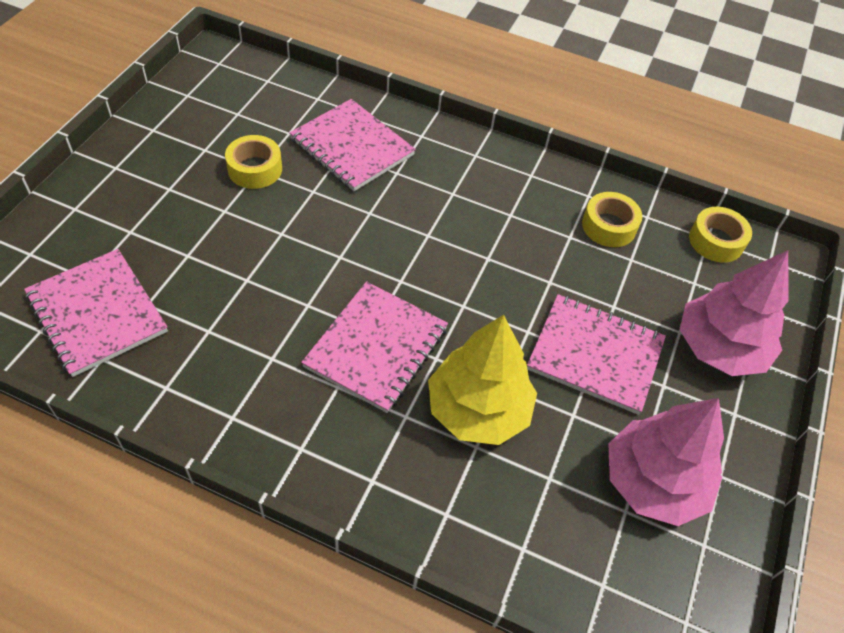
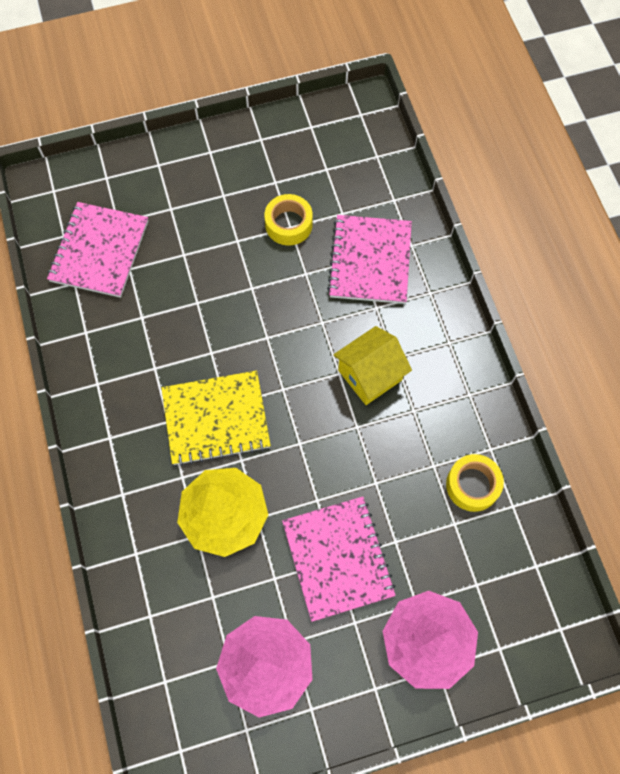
camera: 55 degrees right, 15 degrees up
pink notebook [301,281,448,413] -> yellow notebook [162,371,271,466]
yellow tape [689,207,752,263] -> none
none -> yellow house [333,326,412,405]

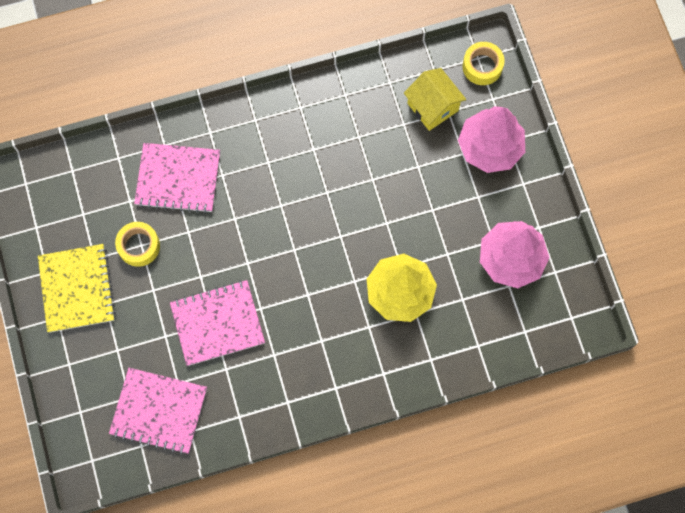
camera: 90 degrees left, 5 degrees up
yellow notebook [162,371,271,466] -> yellow notebook moved to [38,244,116,333]
pink notebook [282,497,396,622] -> pink notebook moved to [170,280,265,366]
yellow house [333,326,412,405] -> yellow house moved to [404,68,466,131]
yellow tape [446,454,504,512] -> yellow tape moved to [462,42,505,85]

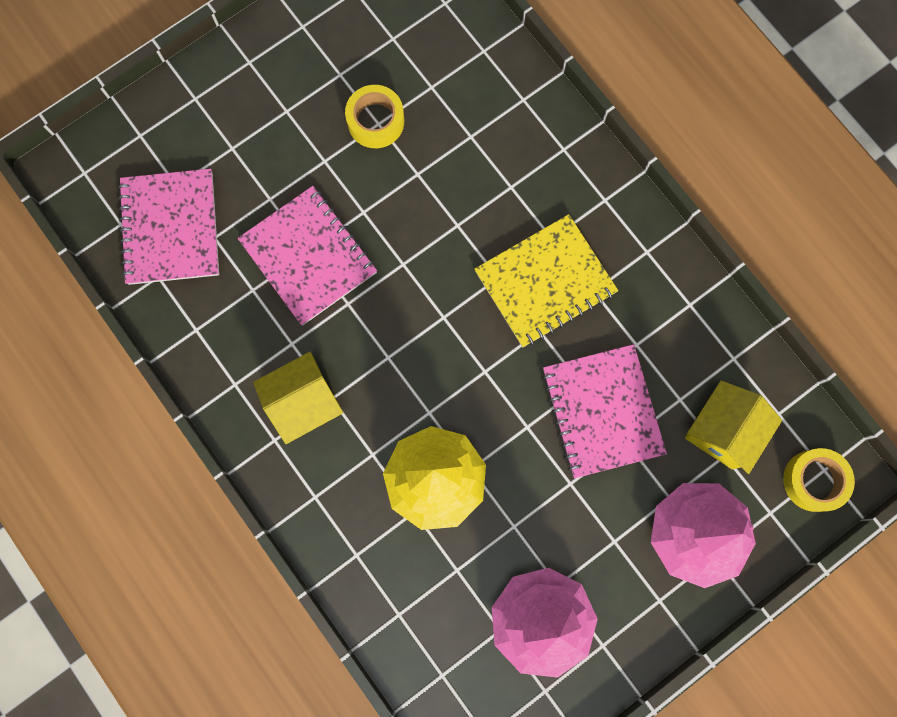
camera: 70 degrees right, 5 degrees up
yellow notebook [38,244,116,333] -> yellow notebook moved to [474,214,618,347]
pink notebook [134,143,220,213] -> pink notebook moved to [542,344,667,478]
none -> yellow house [253,352,343,444]

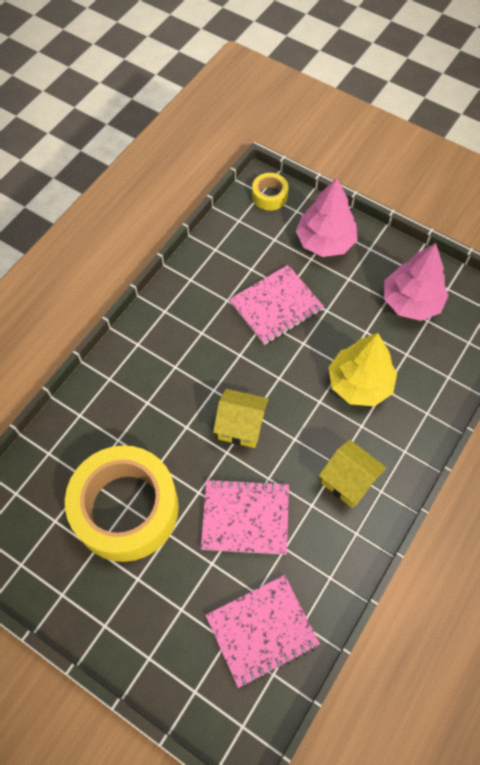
camera: 110 degrees left, 15 degrees down
pink notebook [238,186,377,326] -> pink notebook turned 60 degrees clockwise [201,479,289,555]
yellow tape [345,85,404,148] -> yellow tape [65,445,179,562], size x2.36
yellow notebook [474,214,618,347] -> none
yellow house [685,380,782,474] -> yellow house moved to [213,389,269,448]

